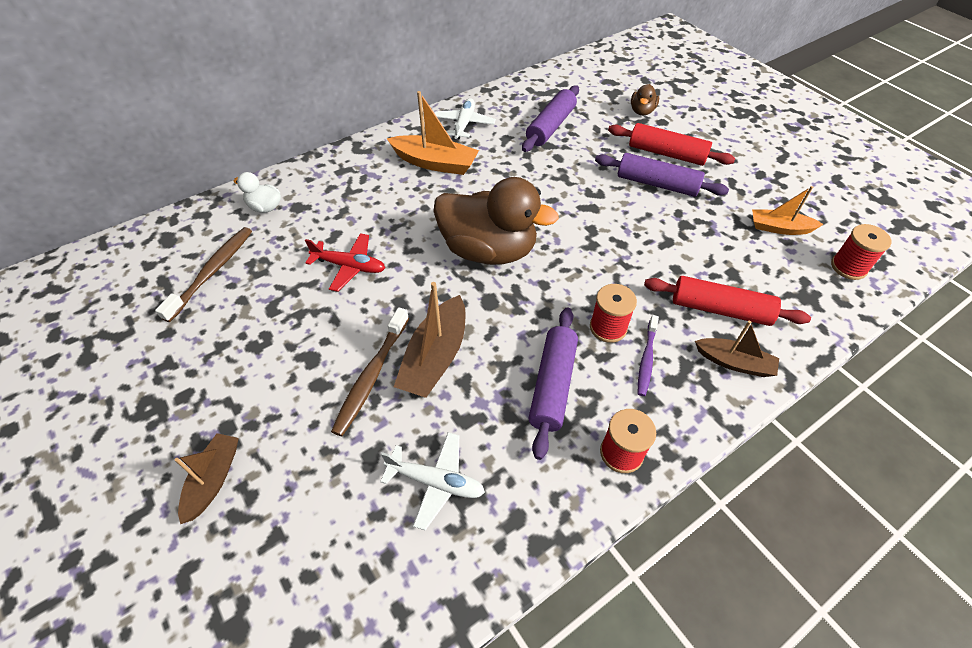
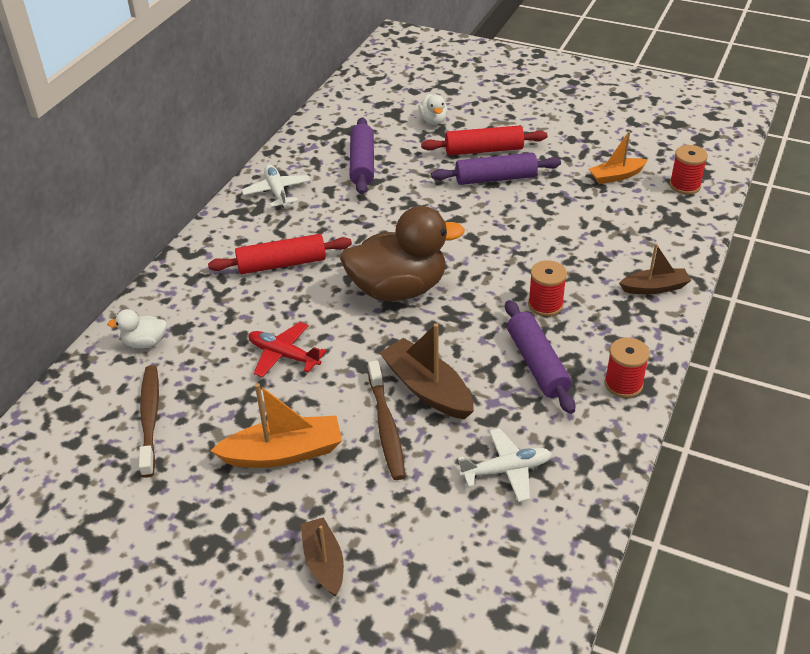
camera: 30 degrees left, 10 degrees down
red plane [305,233,385,292] -> red plane turned 135 degrees counterclockwise [248,322,326,377]
orange boat [387,91,479,175] -> orange boat moved to [210,383,342,468]
brown boat [394,282,465,398] -> brown boat turned 150 degrees clockwise [380,323,474,419]
brown duck [631,84,659,115] -> white duck [419,94,448,125]
purple toothbrush [637,315,659,396] -> none
red rolling pin [644,276,811,326] -> red rolling pin moved to [208,234,352,274]

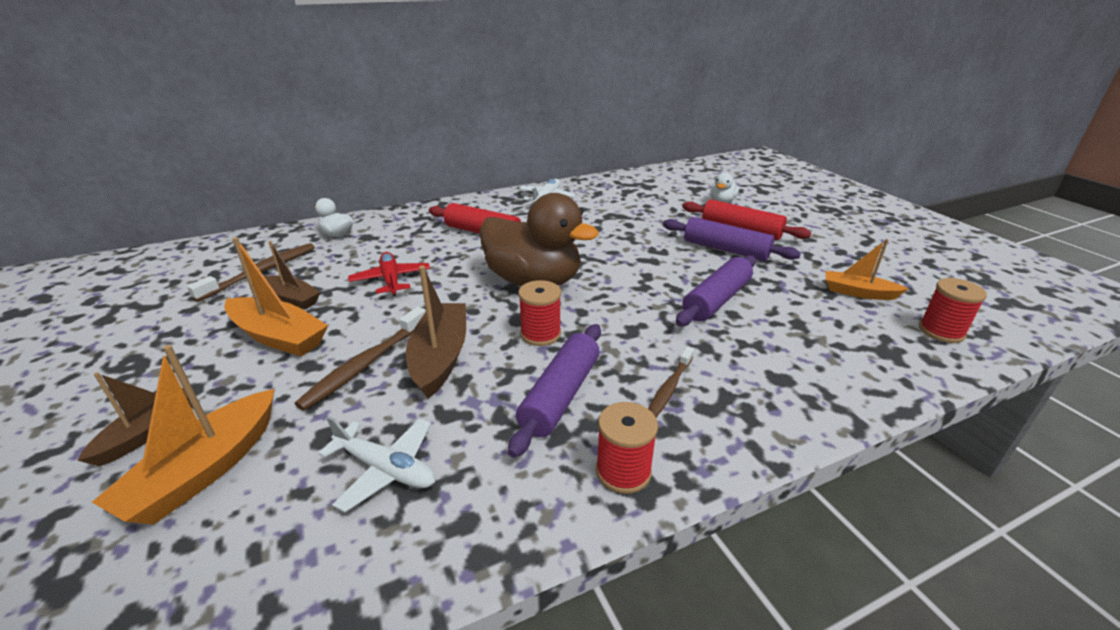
camera: 40 degrees right, 10 degrees down
purple rolling pin [349,117,374,194] -> purple rolling pin moved to [676,255,756,326]
red spool [528,260,567,316] -> red spool moved to [518,280,561,346]
brown boat [619,243,691,294] -> brown boat moved to [264,241,321,309]
none -> orange boat [92,345,274,525]
none -> brown toothbrush [648,347,694,417]

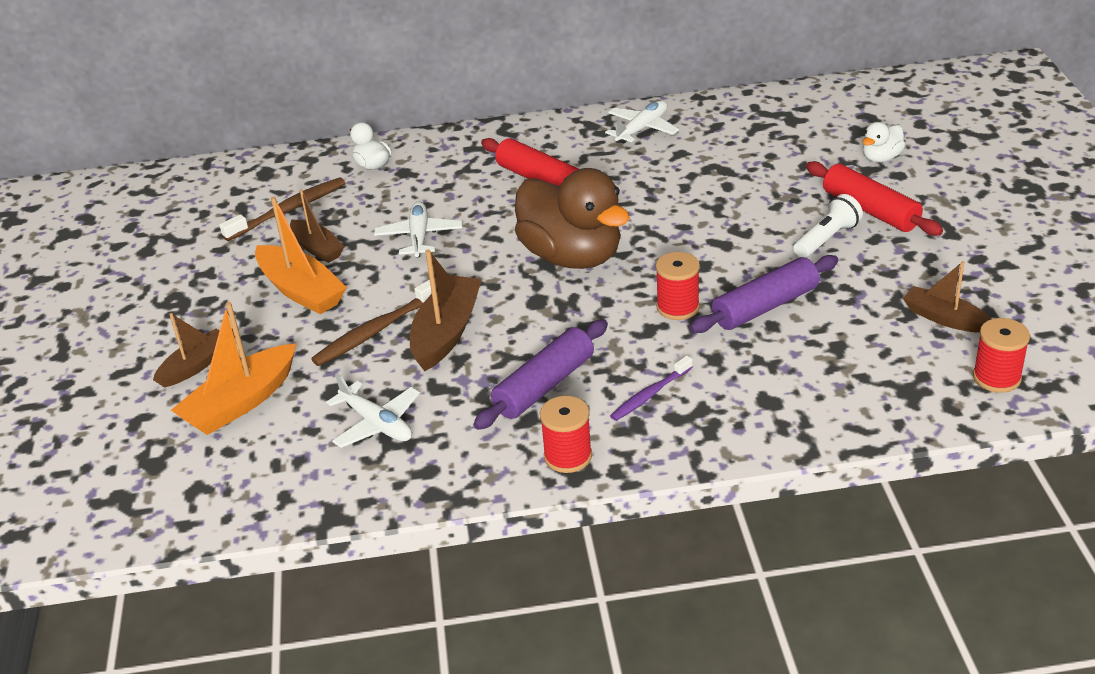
camera: 20 degrees right, 5 degrees up
red plane [348,252,430,296] -> white plane [374,201,462,257]
red spool [518,280,561,346] -> red spool moved to [656,252,700,320]
brown toothbrush [648,347,694,417] -> purple toothbrush [610,356,693,421]
purple rolling pin [663,217,801,261] -> white flashlight [793,194,863,258]
orange boat [825,239,908,300] -> brown boat [903,261,991,333]

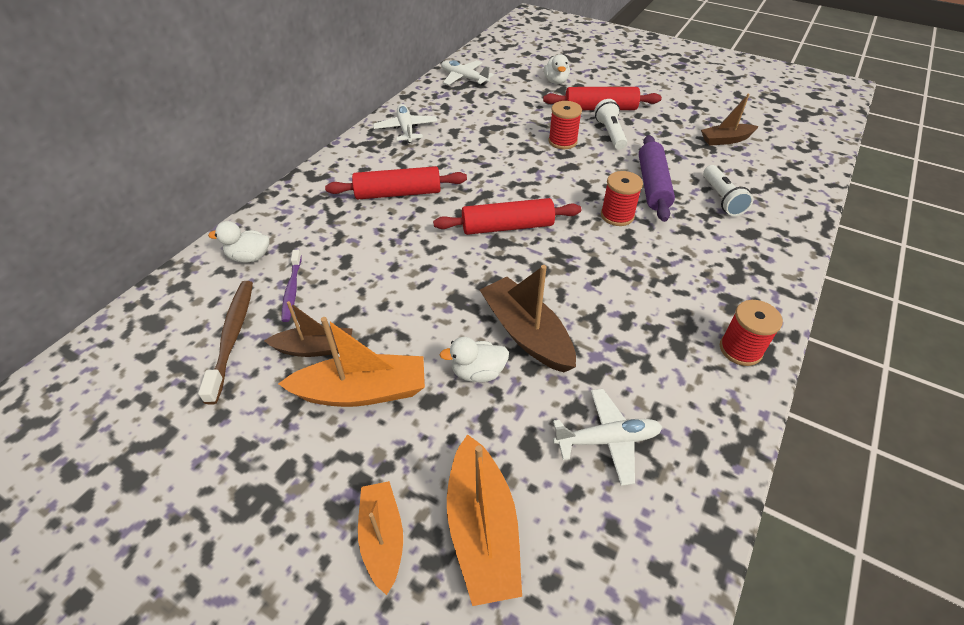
camera: 55 degrees left, 10 degrees up
brown boat [153,313,220,387] -> orange boat [358,481,403,595]
brown toothbrush [311,279,432,366] -> white duck [440,337,509,382]
white plane [374,201,462,257] -> white plane moved to [441,60,494,85]
purple rolling pin [473,319,608,430] -> none
brown duck [515,168,630,269] -> red rolling pin [433,198,581,235]
purple toothbrush [610,356,693,421] -> purple toothbrush moved to [281,250,302,322]
red spool [973,318,1030,393] -> red spool moved to [548,101,582,149]
none -> white flashlight [703,165,753,216]

